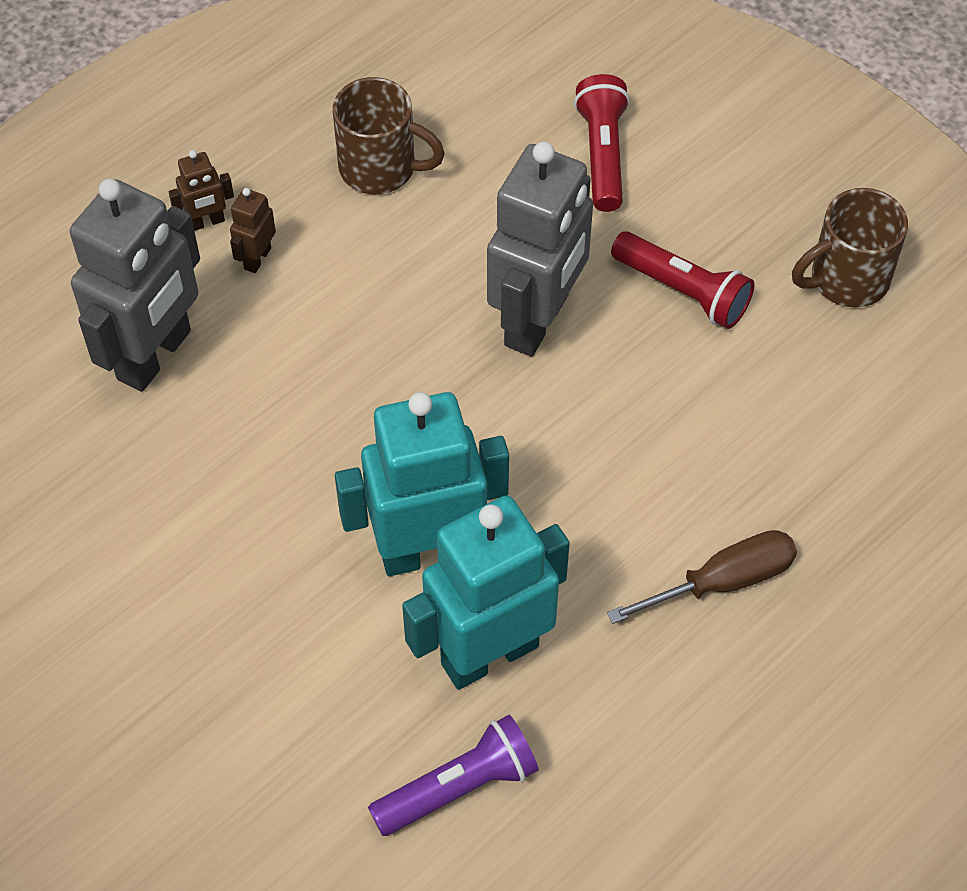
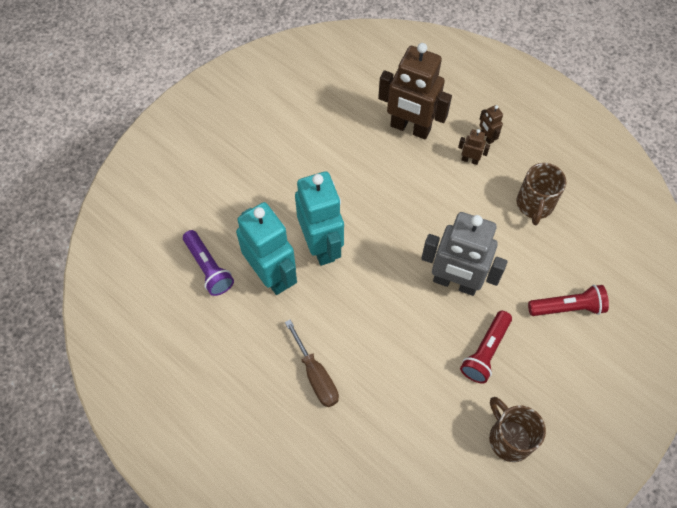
camera: 85 degrees right, 5 degrees up
grey robot [70,179,200,392] -> brown robot [378,43,452,139]

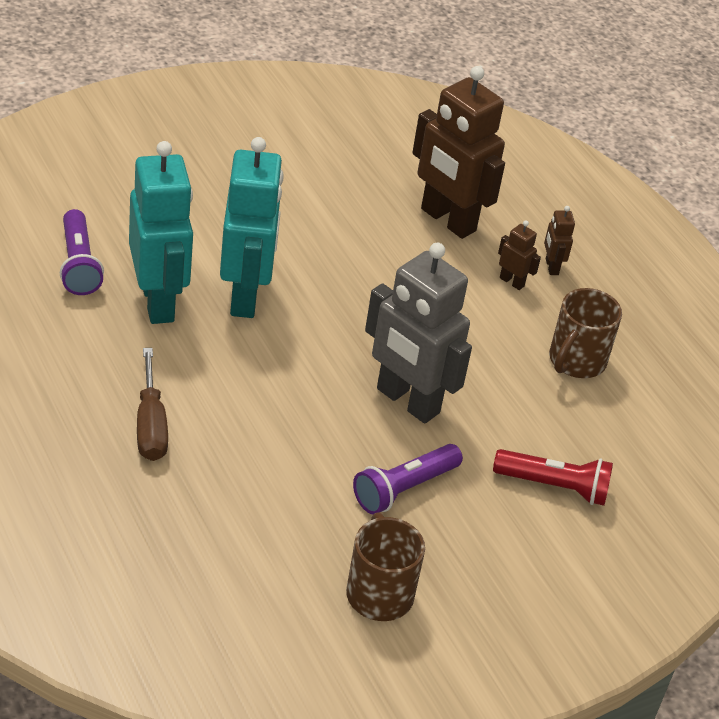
camera: 15 degrees right, 20 degrees down
red flashlight [460,311,512,383] -> purple flashlight [353,444,463,514]

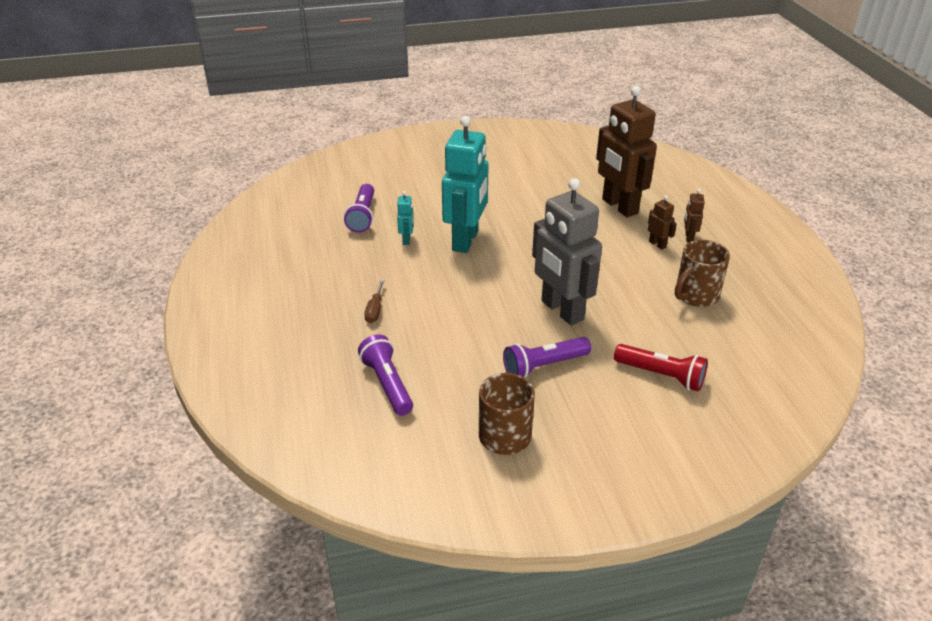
camera: 20 degrees right, 5 degrees down
turquoise robot [129,141,193,324] -> turquoise robot [397,191,414,245], size x0.42
brown screwdriver [137,348,168,461] -> brown screwdriver [364,279,384,323], size x0.64
none -> purple flashlight [358,334,413,416]

